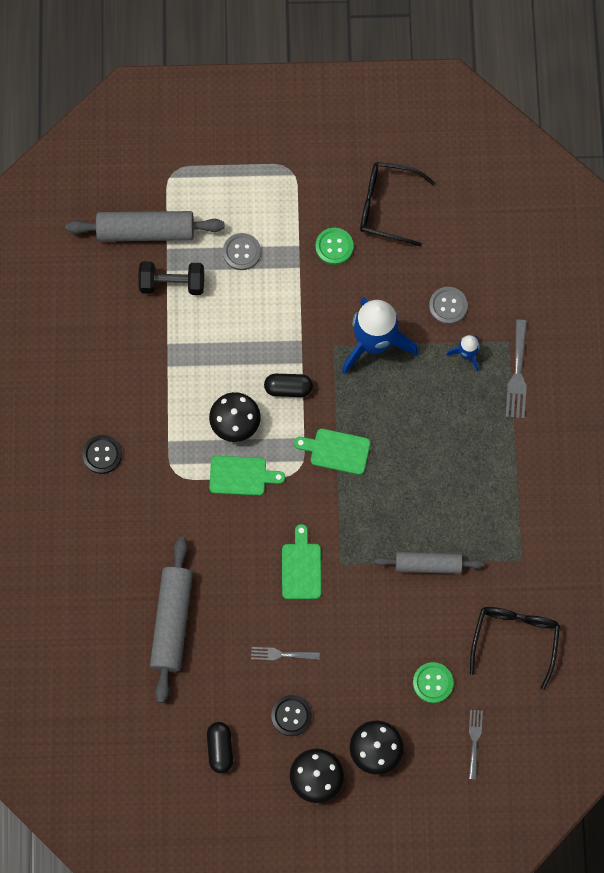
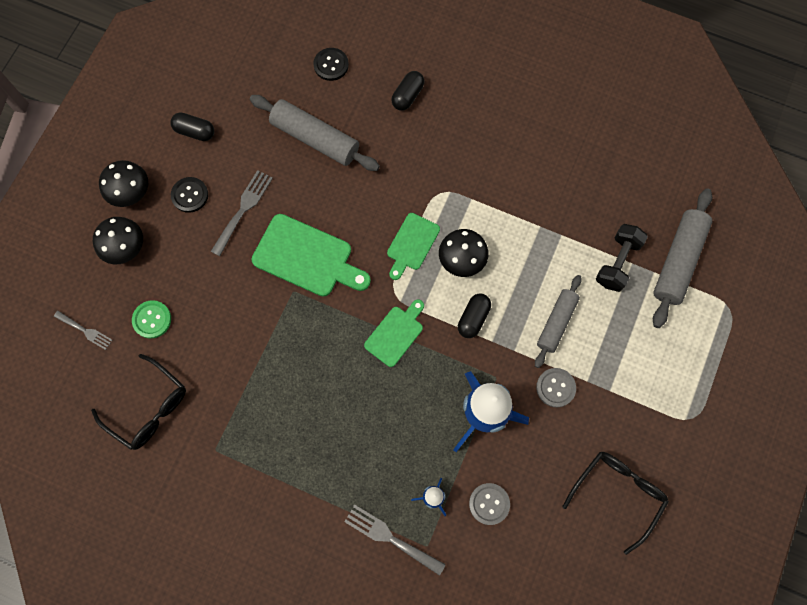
camera: 115 degrees right, 0 degrees up
black button [82,435,122,474] -> black button moved to [313,48,349,81]
grey button [223,233,261,270] -> grey button moved to [536,368,576,408]
grey fork [251,647,320,661] -> grey fork [211,170,273,256], size x1.55
green cutting board [282,524,321,599] -> green cutting board [252,214,371,297], size x1.66
green button [315,228,354,265] -> none
grey rolling pin [374,552,483,574] -> grey rolling pin moved to [535,275,582,368]
none -> black capsule [391,71,424,111]

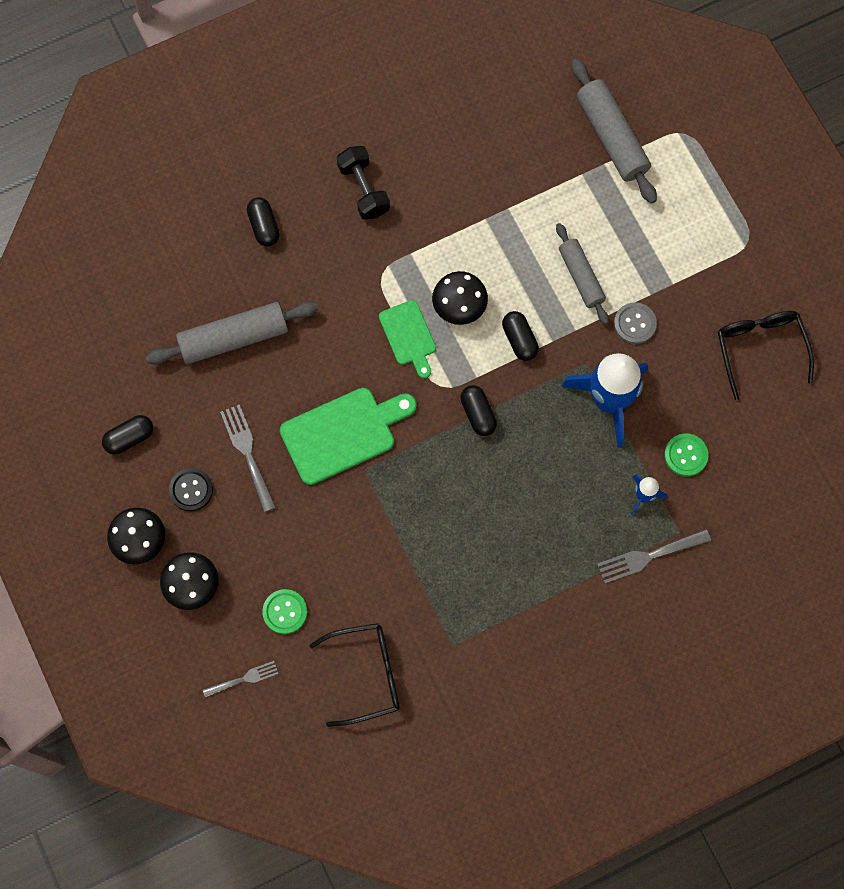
camera: 50 degrees left, 0 degrees up
black button [313,48,349,81] -> none
green cutting board [364,299,424,367] -> black capsule [460,385,497,436]
grey button [469,483,510,525] -> green button [664,433,708,476]
black dumbbell [596,224,648,292] -> black dumbbell moved to [337,146,390,220]

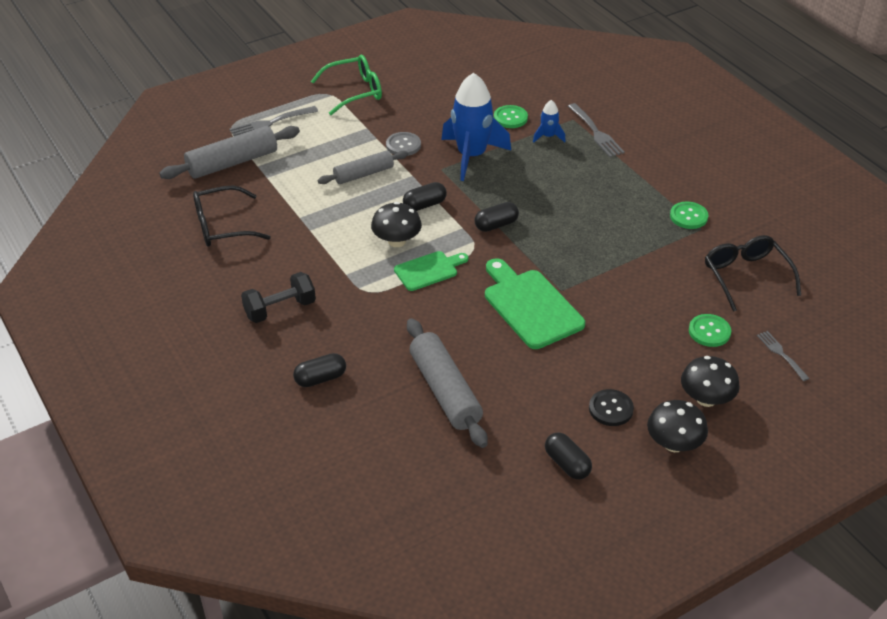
camera: 95 degrees left, 30 degrees down
grey fork [220,404,276,512] -> grey fork moved to [229,106,318,136]
black glasses [718,311,814,400] -> black glasses moved to [193,185,271,247]
none -> green glasses [311,55,382,115]
none -> green button [670,202,708,229]

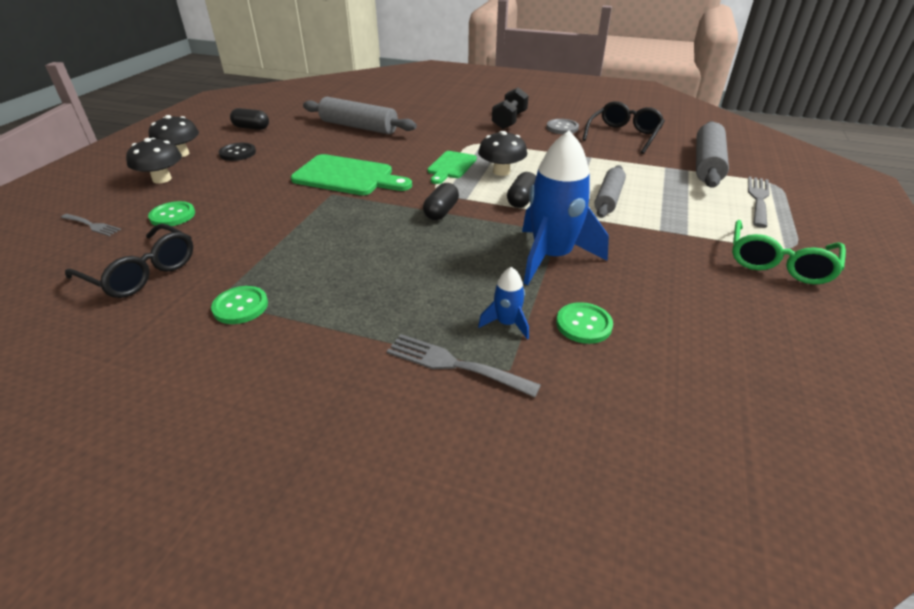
camera: 140 degrees right, 5 degrees down
black capsule [293,353,346,387] -> none
grey button [386,132,421,156] -> grey button moved to [547,119,579,134]

